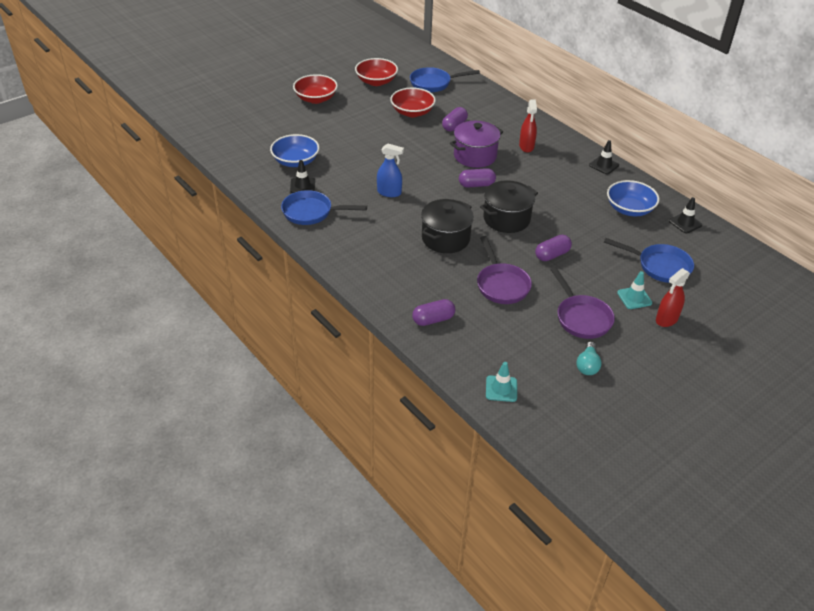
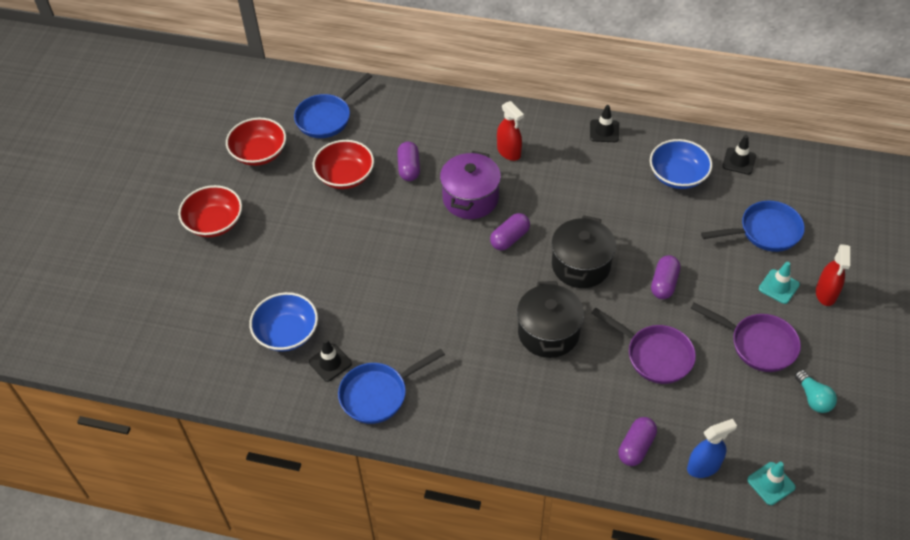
camera: 35 degrees left, 10 degrees up
blue spray bottle [377,143,404,197] -> blue spray bottle moved to [687,419,737,478]

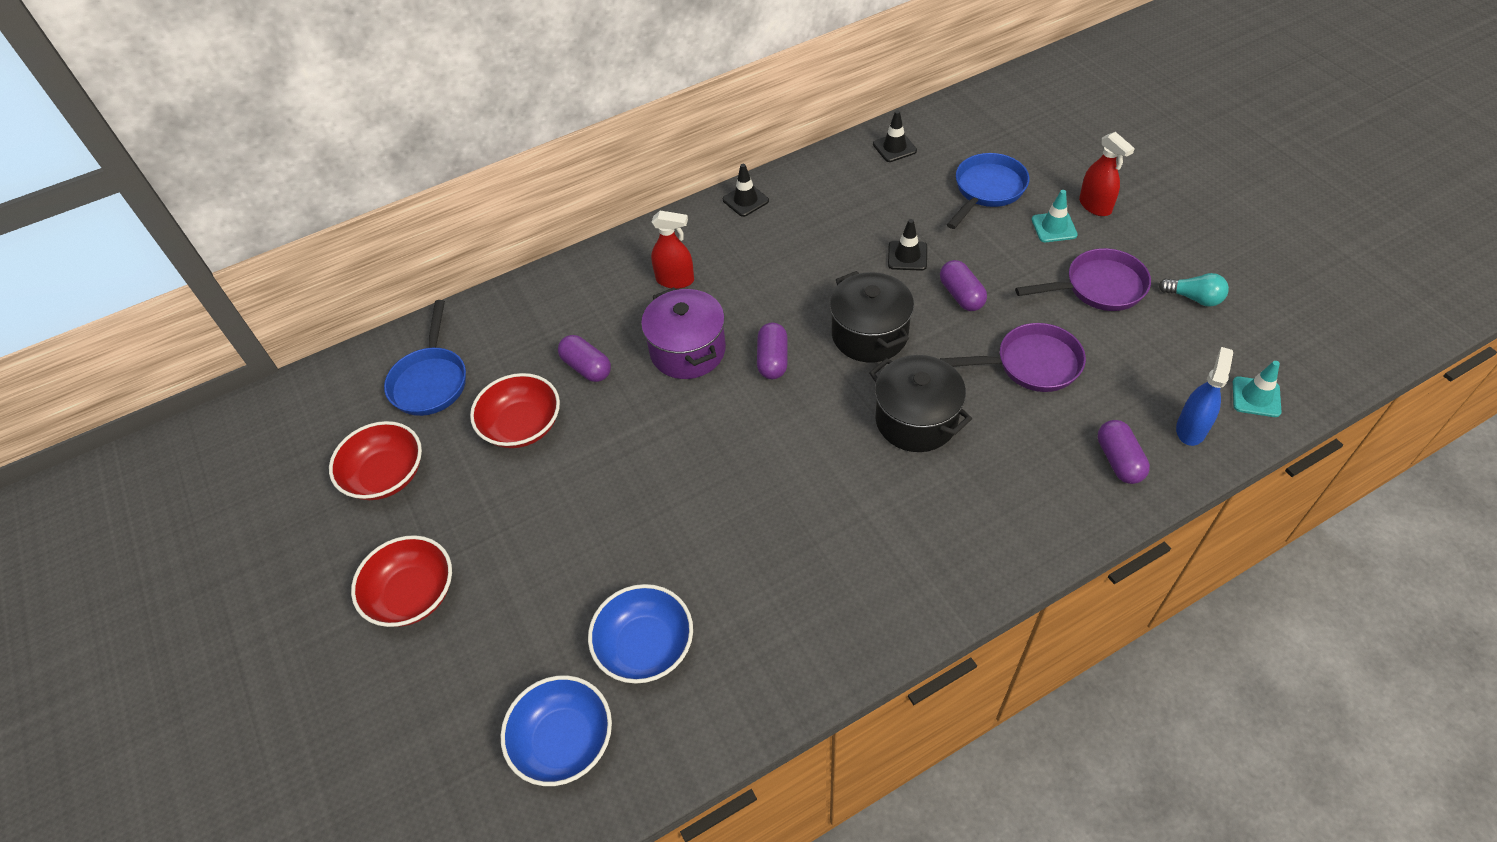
camera: 40 degrees left, 0 degrees up
black traffic cone [309,339,352,382] -> black traffic cone moved to [888,219,927,271]
blue pan [338,348,445,424] -> none
blue bowl [650,139,712,189] -> blue bowl moved to [501,675,612,786]

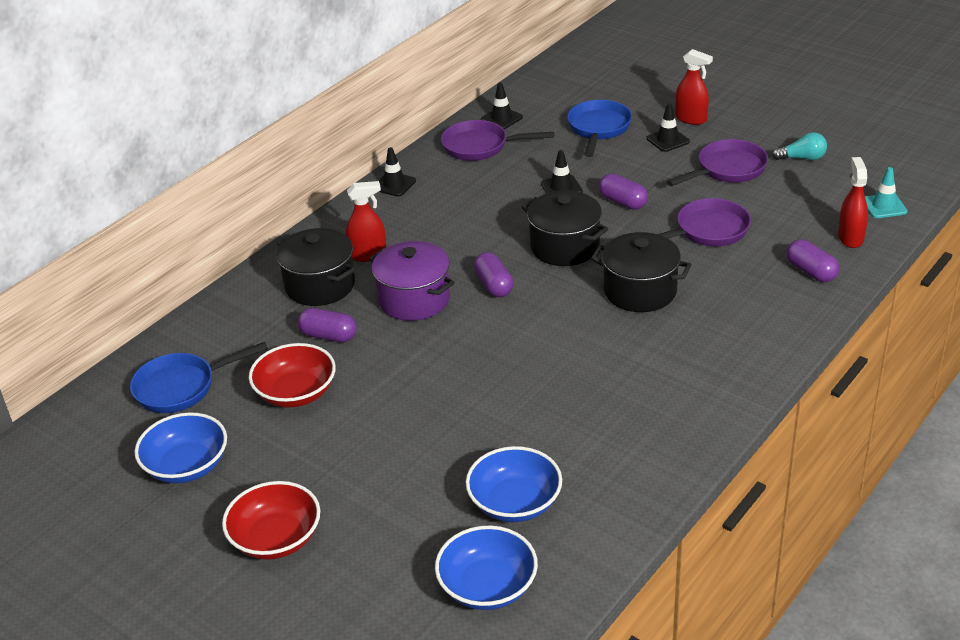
camera: 25 degrees left, 15 degrees down
red bowl [329,421,422,500] -> blue bowl [135,412,227,483]
blue pan [384,300,466,416] -> blue pan turned 90 degrees clockwise [130,342,268,413]
turquoise traffic cone [1032,190,1078,242] -> black traffic cone [647,103,690,152]
blue spray bottle [1176,347,1233,446] -> red spray bottle [838,157,868,248]
none -> black pot [277,228,355,306]
none -> purple pan [441,120,554,161]

